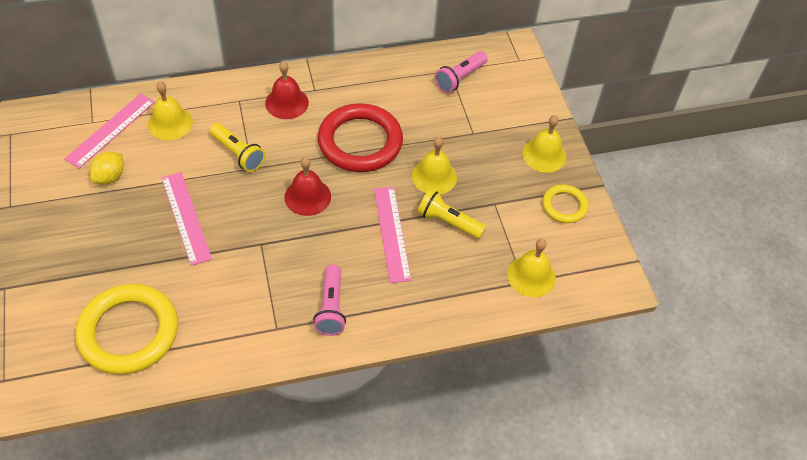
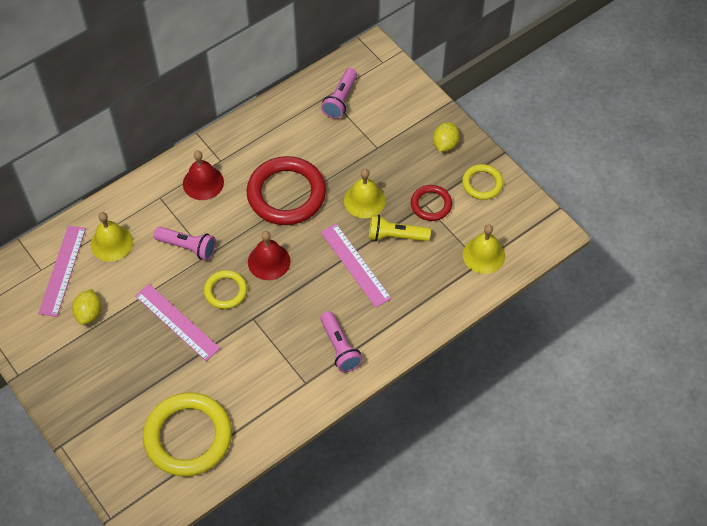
camera: 20 degrees left, 5 degrees up
yellow flashlight [209,123,265,172] -> pink flashlight [154,227,216,260]
yellow bell [522,115,566,173] -> yellow lemon [433,122,459,152]
none -> yellow ring [204,270,247,309]
none -> red ring [411,185,452,221]

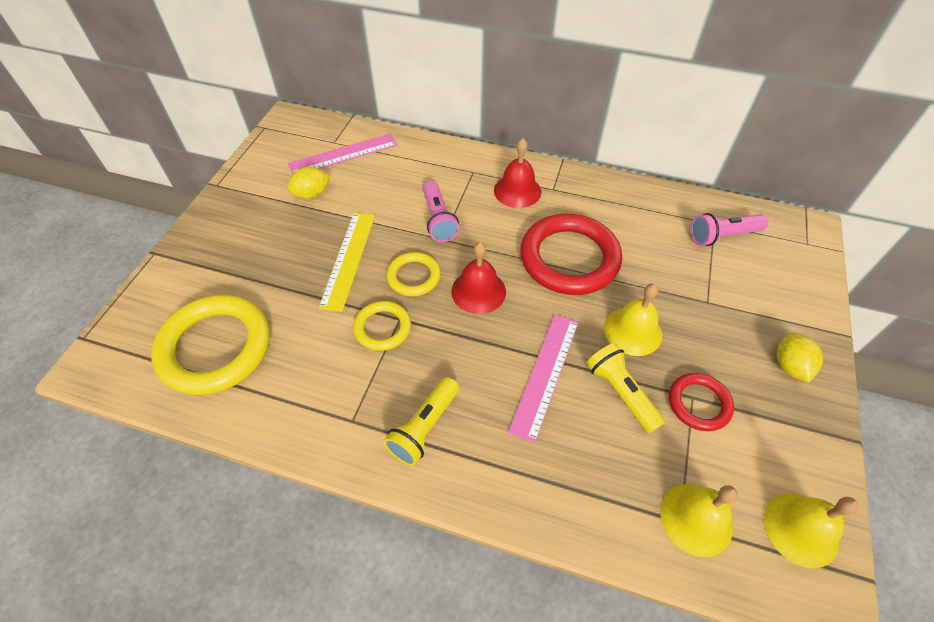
camera: 55 degrees right, 5 degrees down
yellow bell [91,212,133,262] -> yellow bell moved to [764,494,859,568]
pink ruler [135,284,220,361] -> yellow ruler [319,213,375,312]
pink flashlight [320,311,363,373] -> yellow flashlight [383,377,459,466]
yellow lemon [433,122,459,152] -> yellow lemon turned 75 degrees counterclockwise [777,332,823,383]
yellow ring [462,164,503,200] -> yellow ring moved to [353,301,411,351]

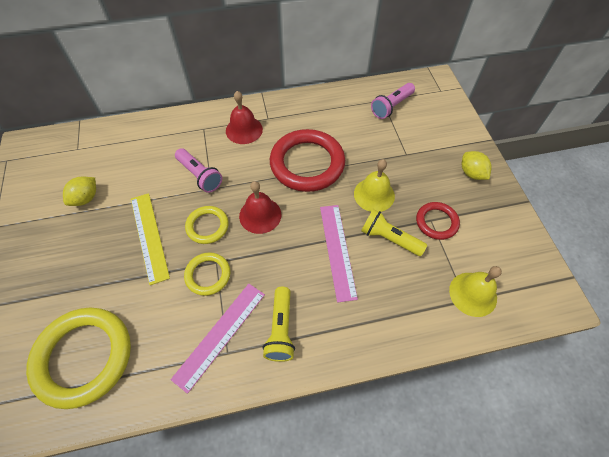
camera: 30 degrees left, 5 degrees up
pink ruler [288,133,398,175] -> pink ruler moved to [171,284,265,394]
yellow bell [764,494,859,568] -> none

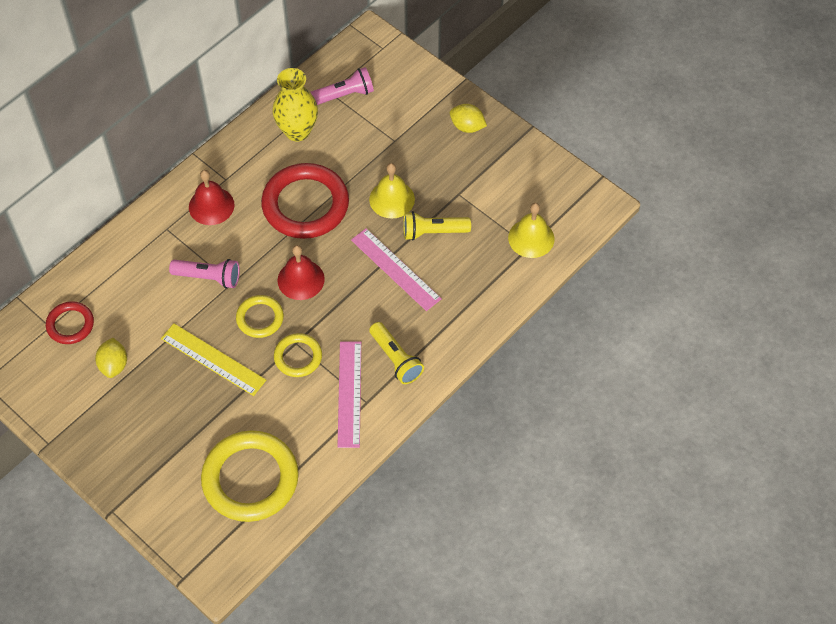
camera: 35 degrees left, 0 degrees up
pink flashlight [371,83,415,119] -> pink flashlight turned 120 degrees counterclockwise [310,67,374,105]
red ring [416,202,460,240] -> red ring moved to [46,301,94,344]
none -> yellow vase [272,68,318,141]

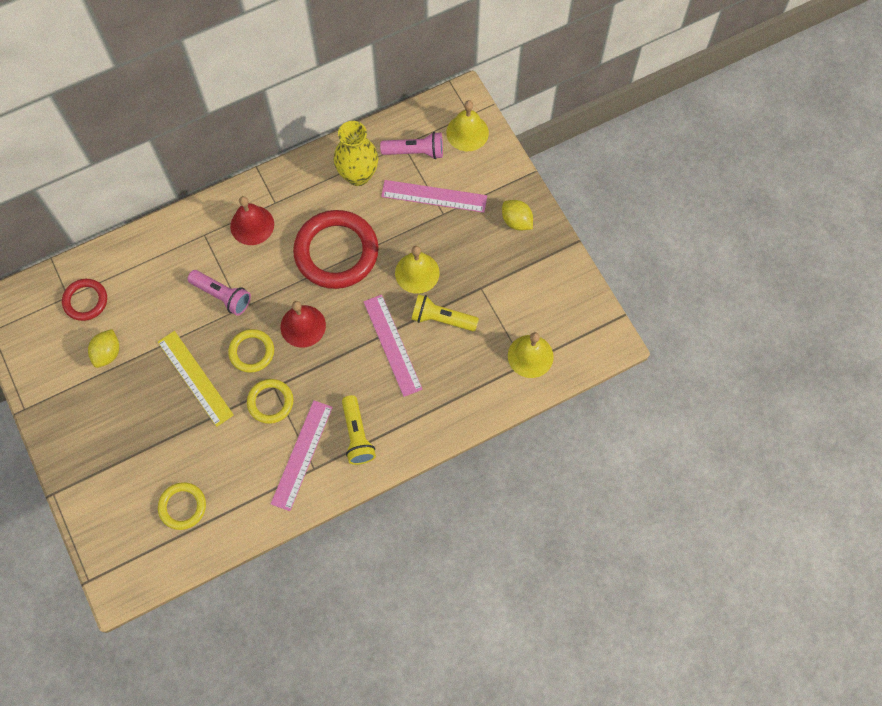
camera: 20 degrees right, 10 degrees up
yellow ring [201,430,299,522] -> yellow ring [158,482,206,530], size x0.52
none -> pink ruler [381,180,487,213]
none -> yellow bell [446,100,489,151]

